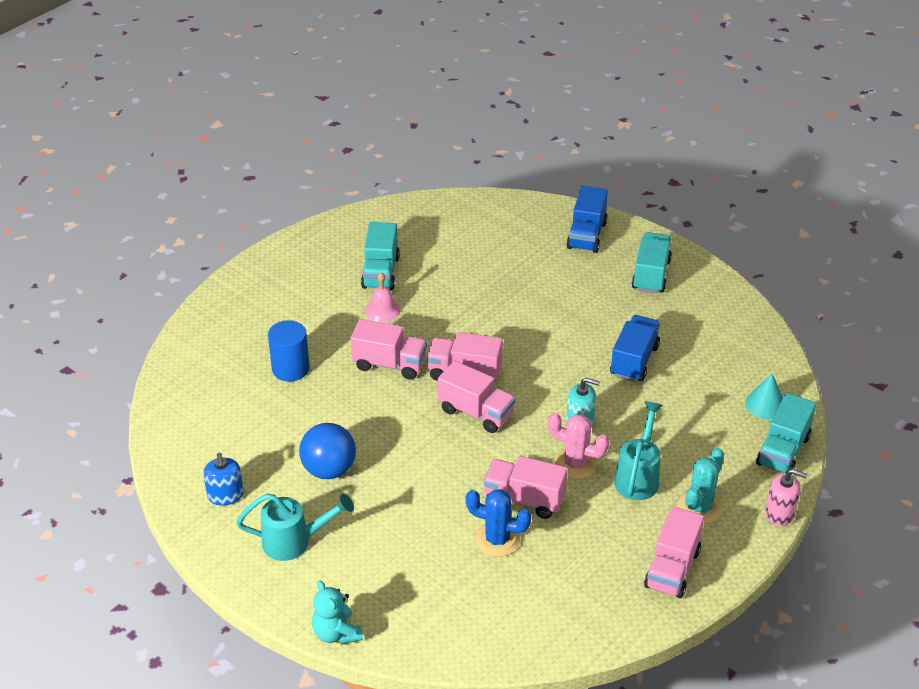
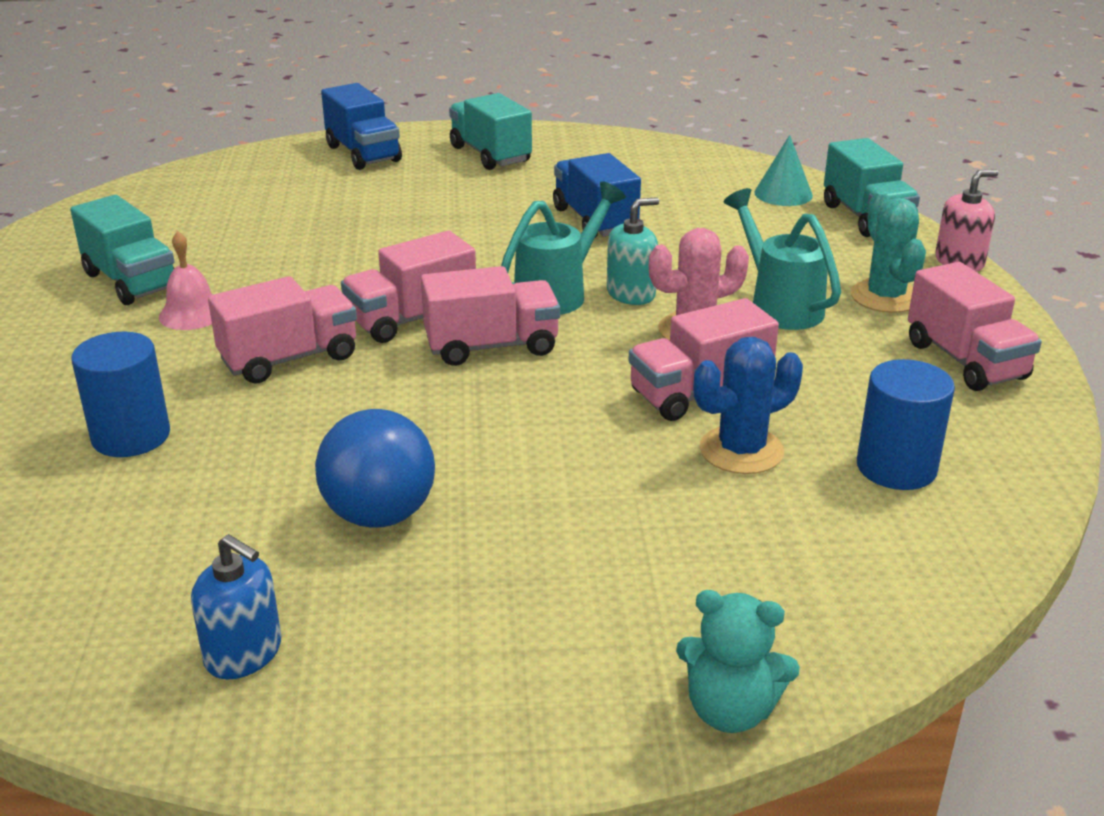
camera: 45 degrees left, 10 degrees down
turquoise watering can [236,494,354,561] -> turquoise watering can moved to [501,181,626,315]
none -> blue cylinder [857,359,955,490]

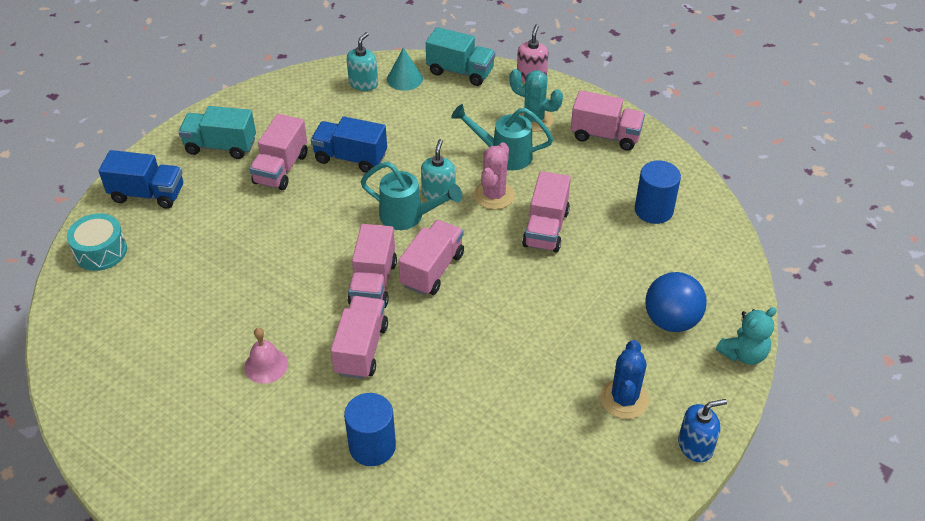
camera: 50 degrees left, 15 degrees up
turquoise truck [70,195,174,305] -> none
blue soap dispenser [191,534,281,679] -> blue soap dispenser moved to [678,399,727,462]
blue ball [315,409,435,528] -> blue ball moved to [645,272,707,332]
turquoise watering can [501,181,626,315] -> turquoise watering can turned 120 degrees clockwise [360,162,462,230]
blue cactus [693,337,803,474] -> blue cactus moved to [600,340,649,419]
none -> turquoise drum [67,213,127,271]
none -> pink truck [249,114,307,190]
none -> turquoise soap dispenser [347,32,378,91]

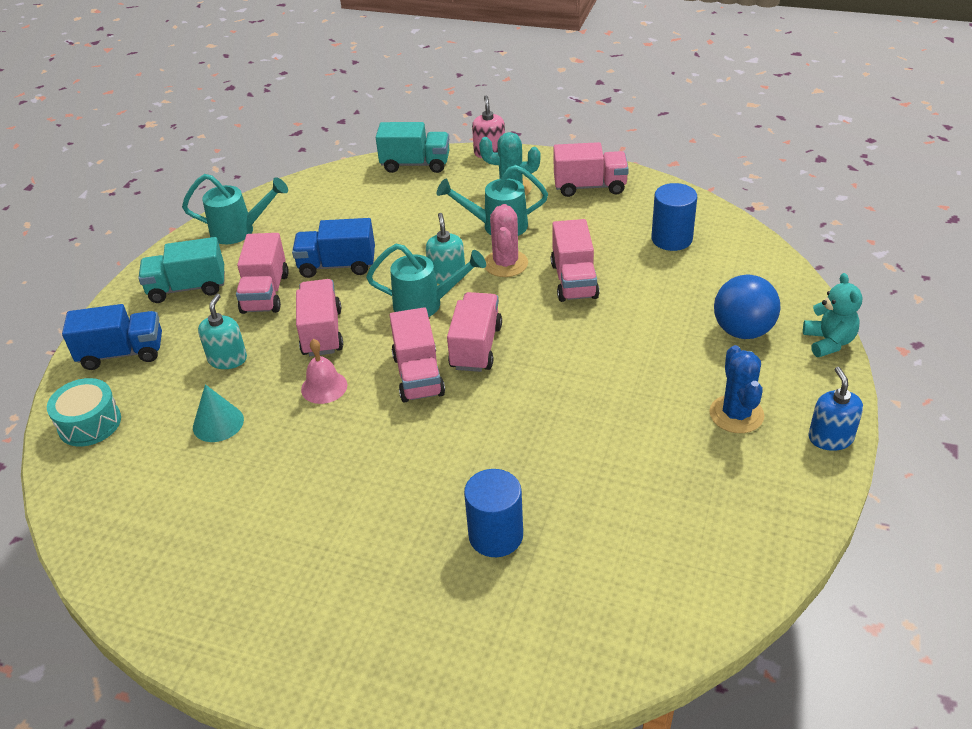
camera: 15 degrees left, 5 degrees down
pink bell [244,328,288,384] -> pink bell moved to [301,339,347,404]
pink truck [331,296,388,379] -> pink truck moved to [296,279,343,356]
turquoise soap dispenser [347,32,378,91] -> turquoise soap dispenser moved to [198,294,247,369]
turquoise cone [387,47,423,91] -> turquoise cone moved to [193,384,244,442]
blue soap dispenser [678,399,727,462] -> blue soap dispenser turned 60 degrees counterclockwise [808,367,863,451]
turquoise teddy bear [716,307,777,365] -> turquoise teddy bear turned 45 degrees counterclockwise [803,273,862,357]
none -> turquoise watering can [182,174,288,244]

